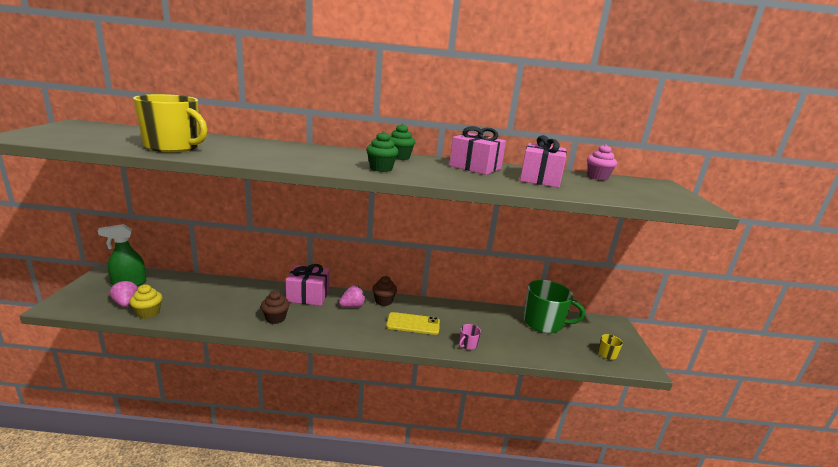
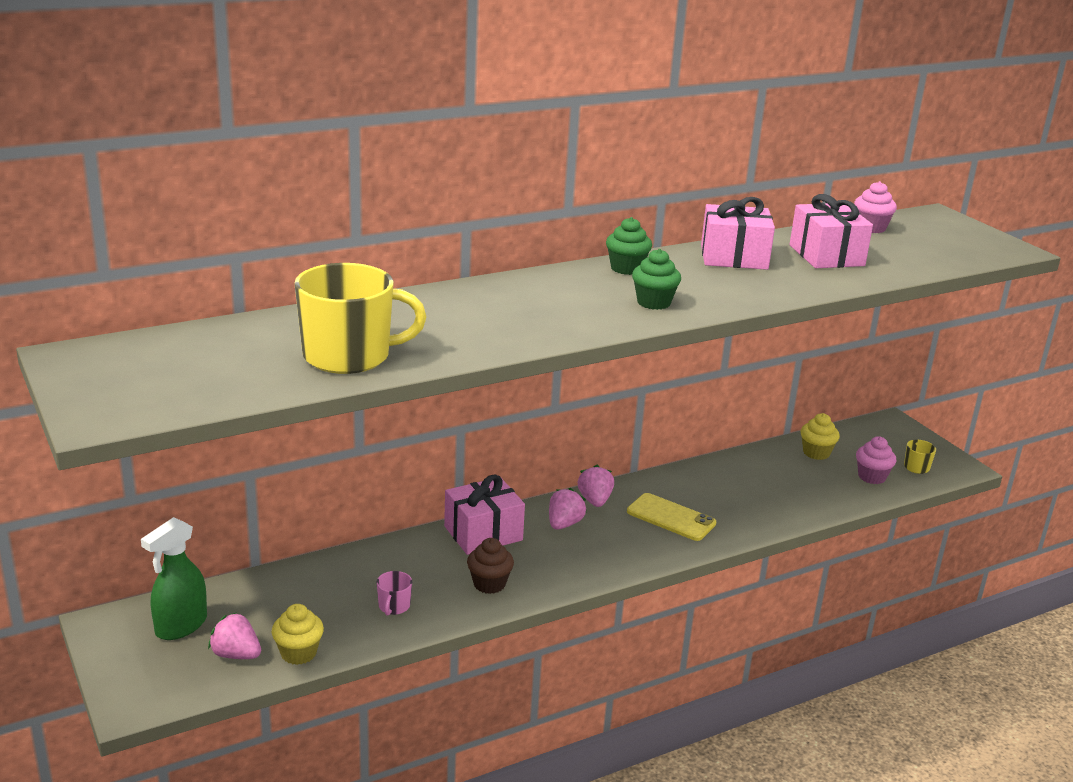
camera: 30 degrees left, 5 degrees up
brown cupcake [372,276,397,306] -> pink strawberry [578,465,614,507]
yellow phone [386,312,440,335] -> yellow phone turned 60 degrees clockwise [627,493,716,541]
pink mug [459,324,481,350] -> pink mug moved to [376,571,412,616]
green mug [524,280,585,333] -> yellow cupcake [801,413,840,460]
none -> pink cupcake [856,436,897,484]

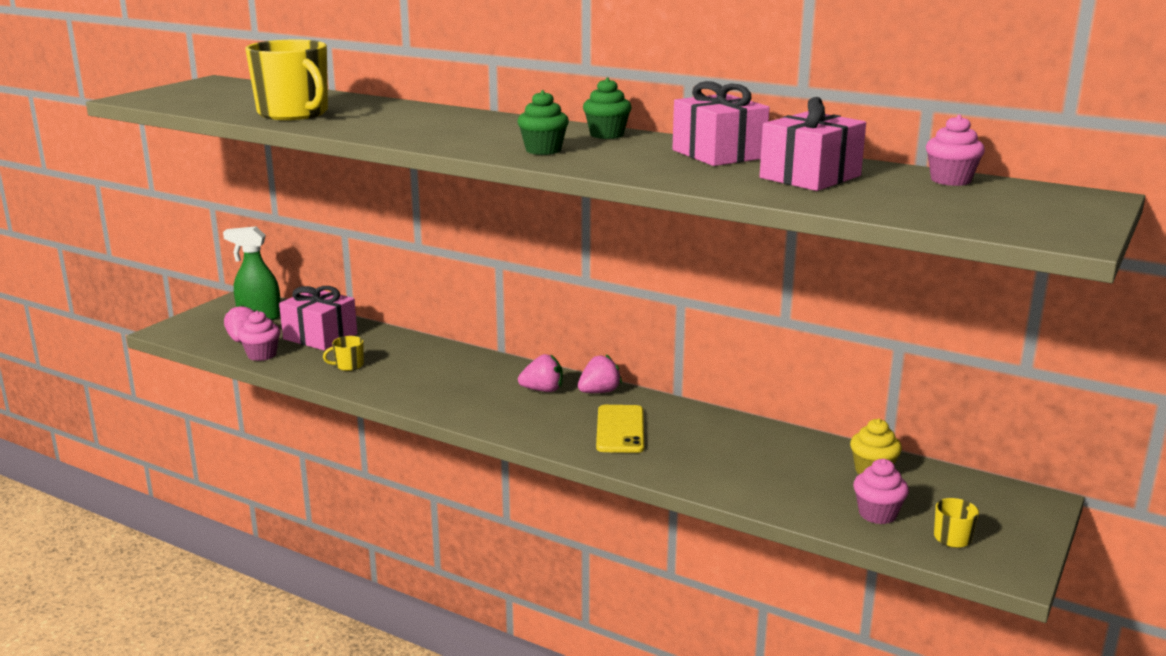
camera: 60 degrees right, 5 degrees down
yellow cupcake [272,604,324,665] -> pink cupcake [238,311,280,361]
pink mug [376,571,412,616] -> yellow mug [323,336,364,371]
pink gift [444,475,525,555] -> pink gift moved to [279,286,357,351]
brown cupcake [467,538,514,594] -> none

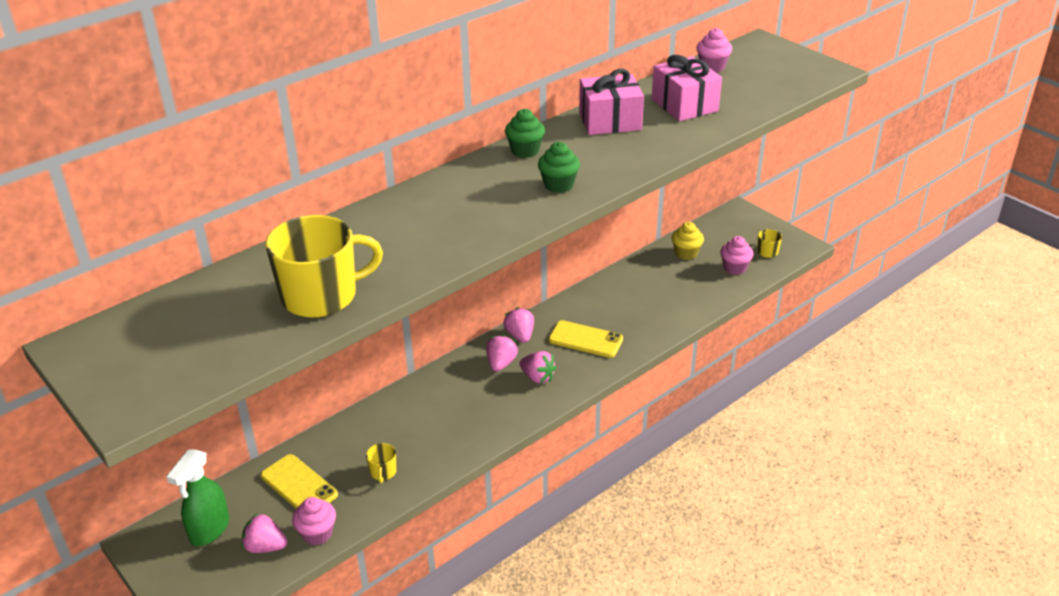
camera: 70 degrees left, 15 degrees up
pink gift [279,286,357,351] -> yellow phone [261,454,338,508]
none -> pink strawberry [519,351,557,384]

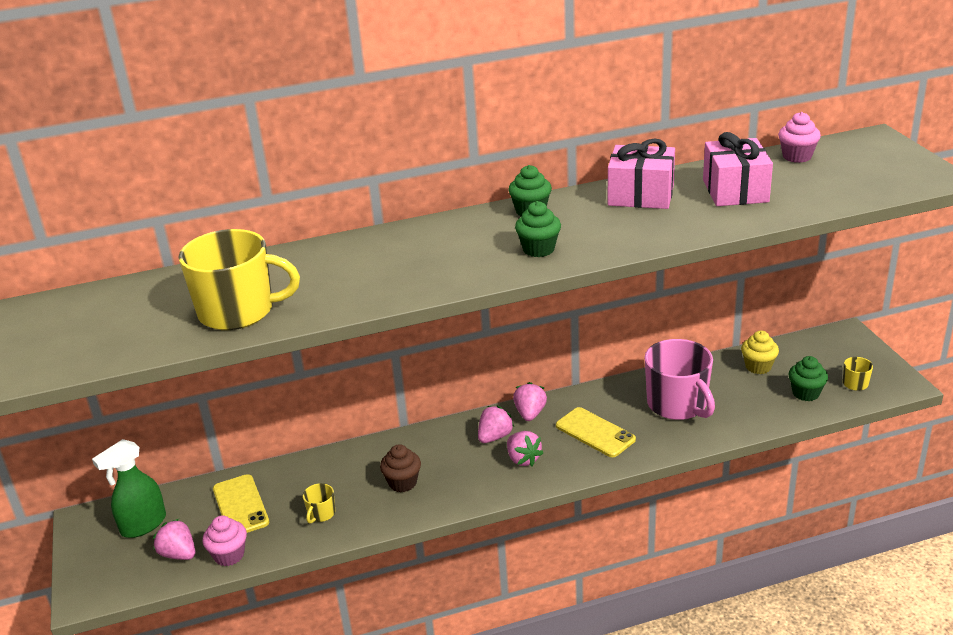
camera: 25 degrees right, 5 degrees down
pink cupcake [720,236,753,275] -> green cupcake [788,356,828,401]
none -> brown cupcake [380,444,421,492]
none -> pink mug [645,339,715,420]

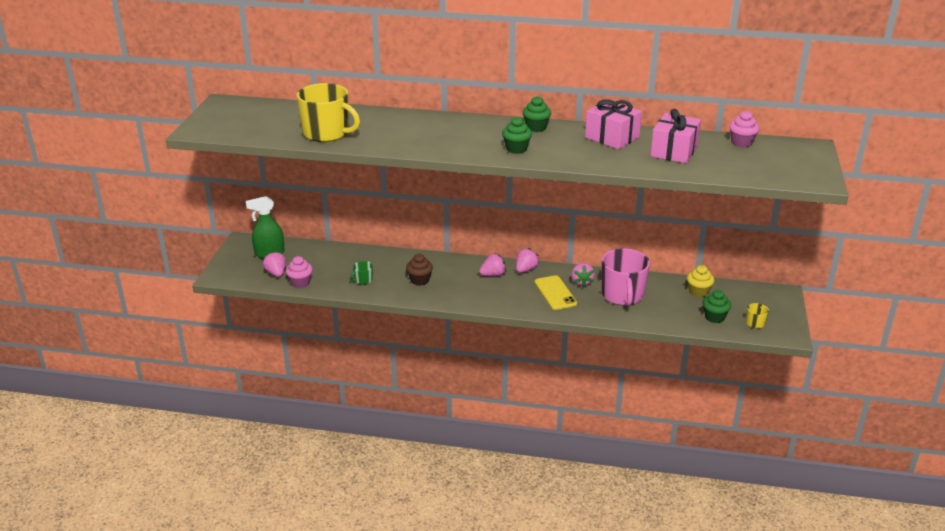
camera: 25 degrees right, 0 degrees up
yellow phone [213,474,269,533] -> none
yellow mug [303,483,335,524] -> green mug [350,261,373,285]
pink strawberry [507,431,543,466] -> pink strawberry moved to [571,263,595,287]

